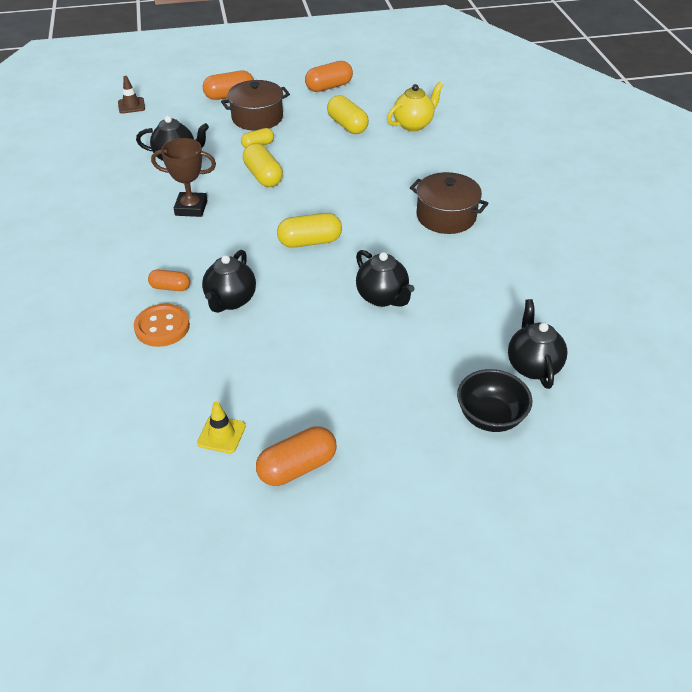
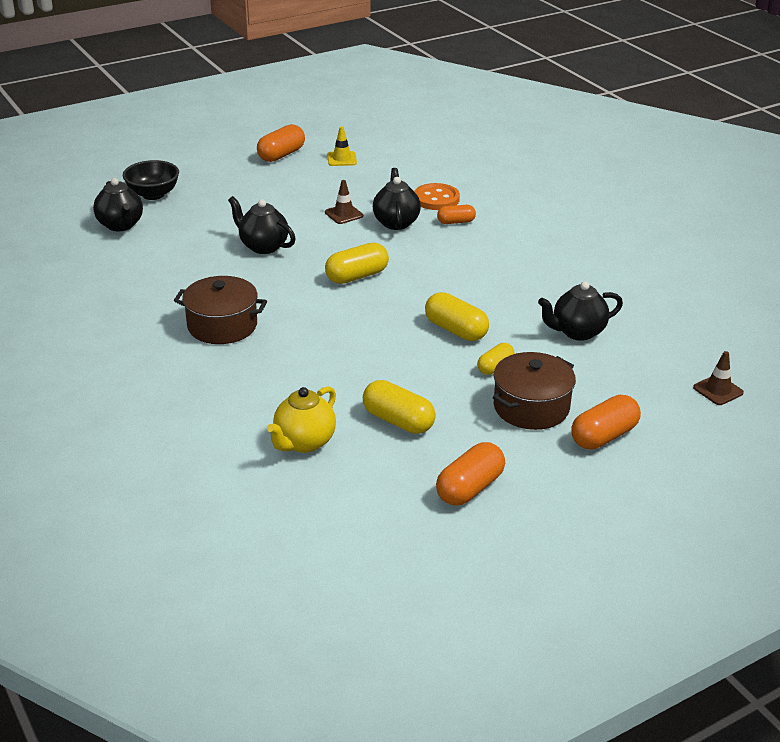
camera: 160 degrees right, 10 degrees down
brown trophy [151,138,216,217] -> none
none -> brown traffic cone [325,180,363,224]

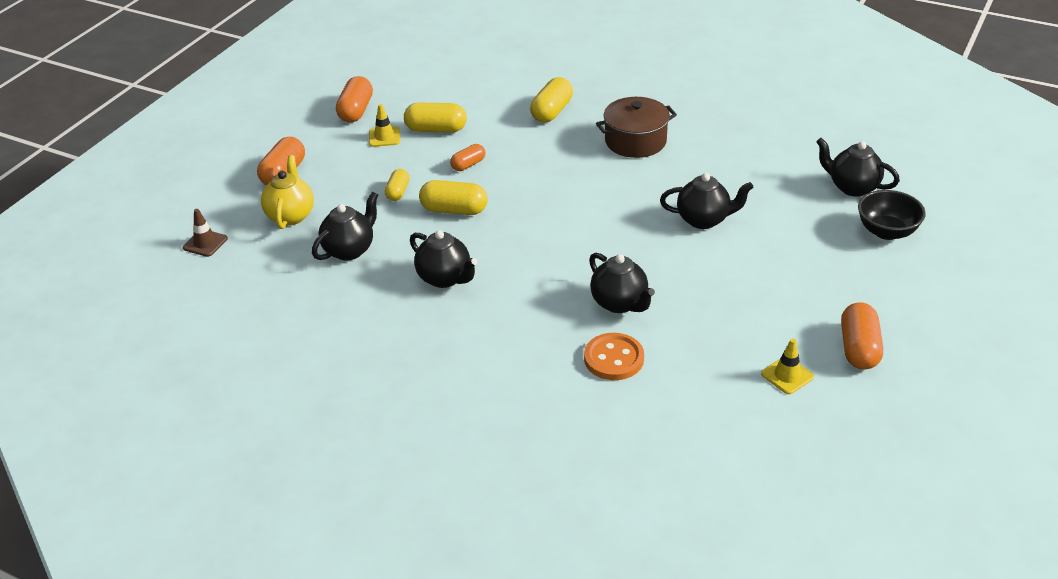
camera: 150 degrees right, 5 degrees up
yellow teapot [267,386,336,453] -> yellow teapot moved to [261,155,314,229]
brown traffic cone [325,180,363,224] -> none
yellow capsule [325,243,389,284] -> yellow capsule moved to [530,77,573,123]
orange capsule [437,205,476,224] -> orange capsule moved to [450,144,485,171]
brown pot [493,352,576,430] -> none
none -> yellow traffic cone [369,104,400,147]
none -> black teapot [410,230,477,288]

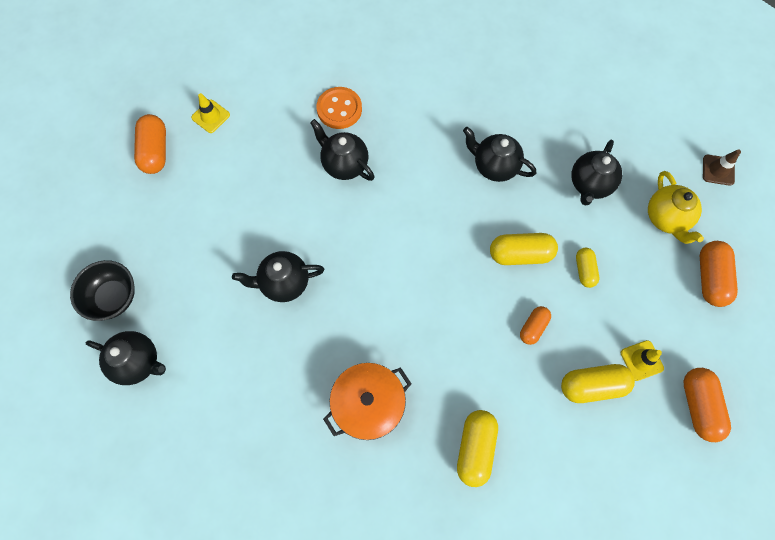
camera: 165 degrees right, 30 degrees up
brown pot [596,97,677,158] -> orange pot [323,363,411,440]

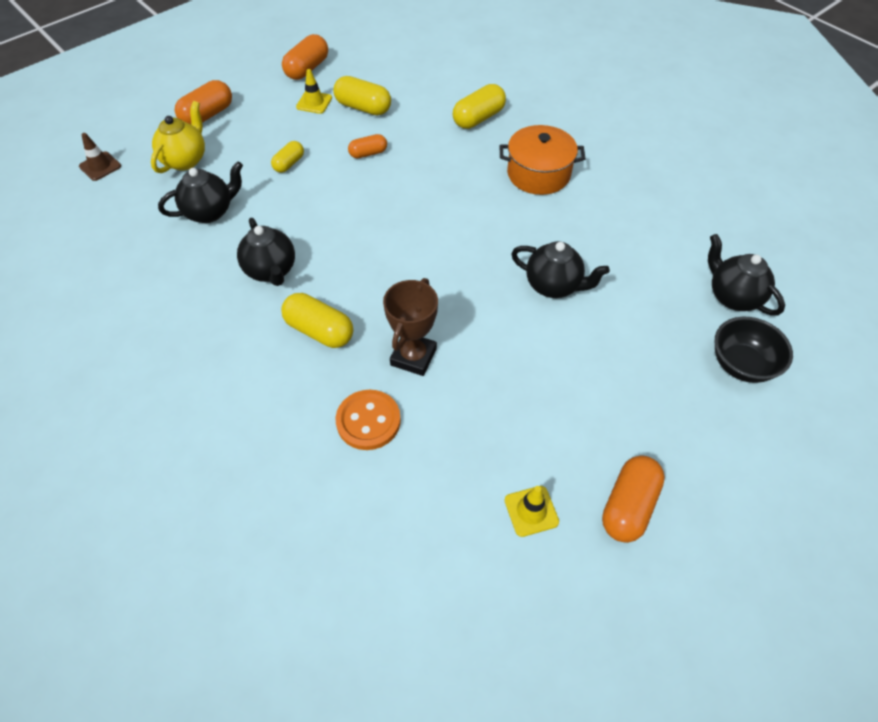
camera: 145 degrees left, 15 degrees down
black teapot [310,119,375,181] -> brown trophy [383,278,438,376]
yellow capsule [490,233,558,265] -> yellow capsule moved to [281,293,353,348]

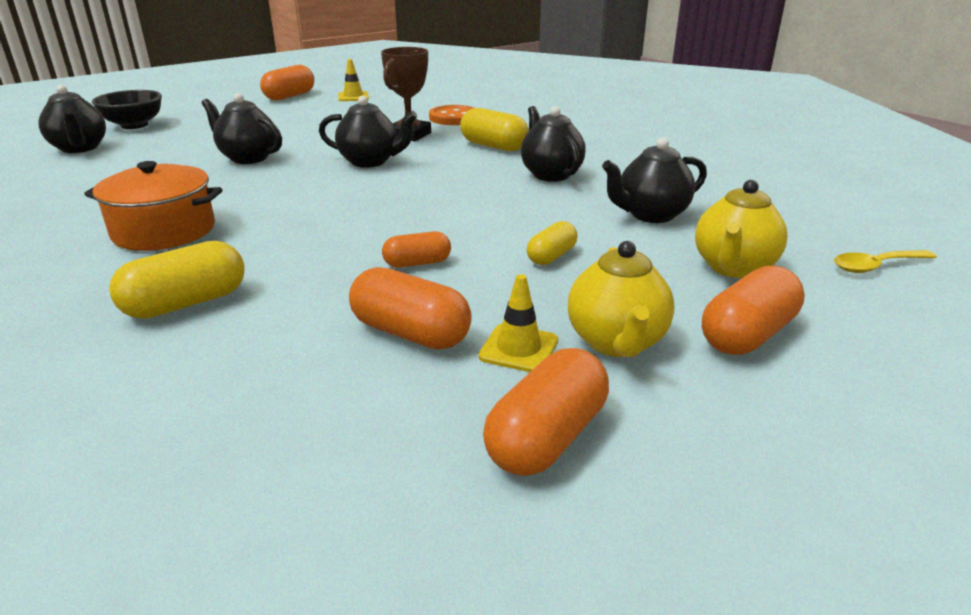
camera: 175 degrees left, 25 degrees down
brown traffic cone [79,133,121,181] -> yellow spoon [834,250,937,273]
yellow capsule [333,76,391,115] -> orange capsule [349,267,472,350]
none -> black teapot [319,96,417,168]
none -> yellow teapot [568,241,674,357]

